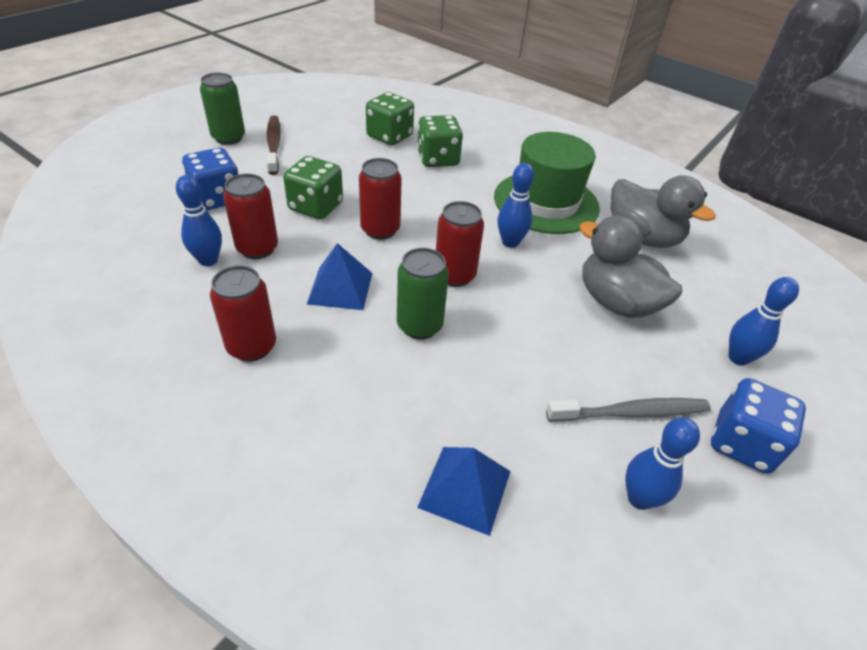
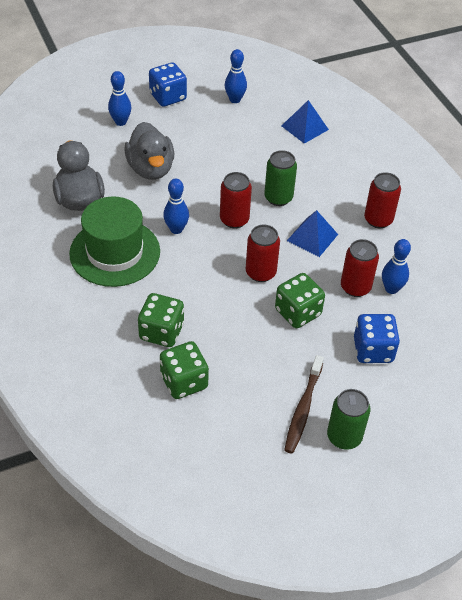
camera: 150 degrees left, 5 degrees up
grey toothbrush [546,398,711,422] -> none

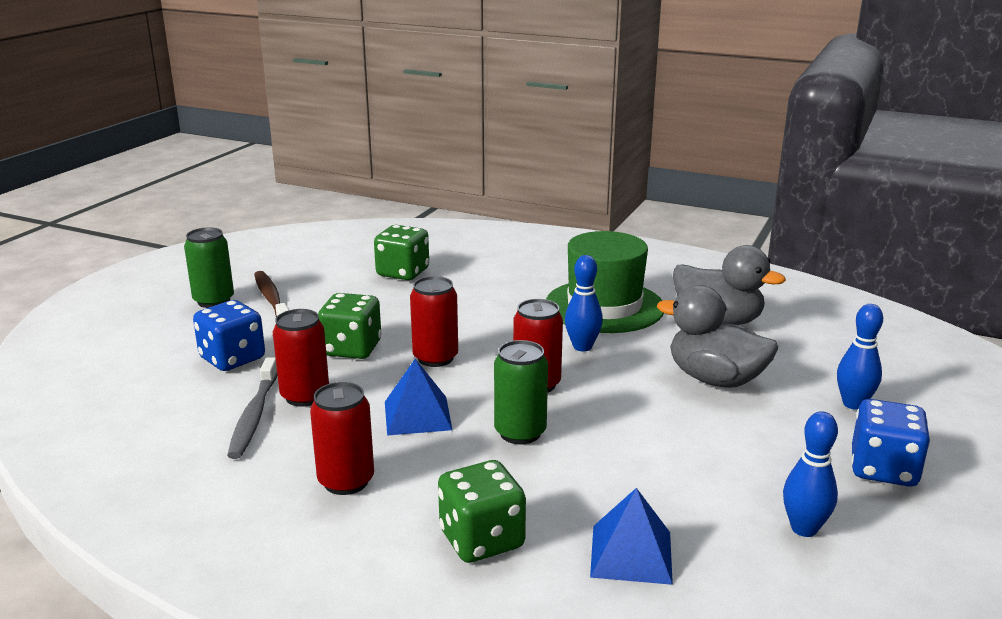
camera: 140 degrees right, 25 degrees down
green dice [138,293,184,347] -> green dice moved to [438,460,526,563]
blue bowling pin [382,239,411,294] -> grey toothbrush [227,357,277,459]

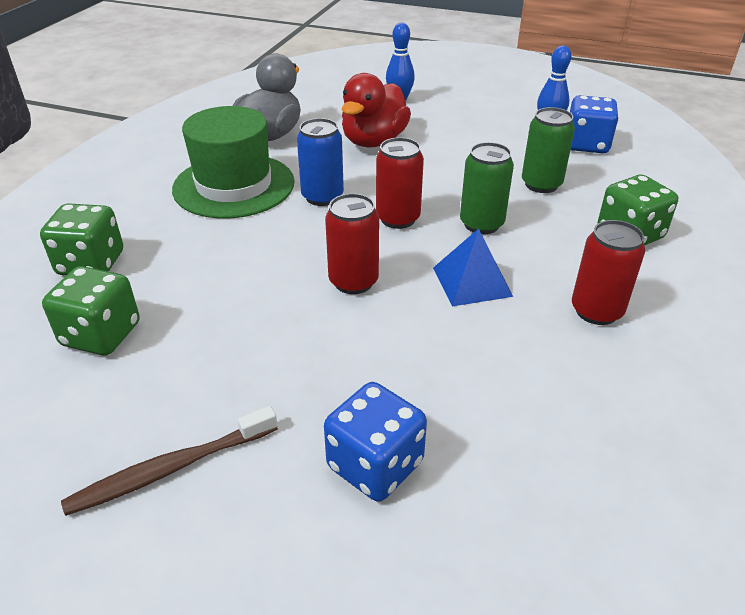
camera: 95 degrees left, 15 degrees up
green can [184,227,234,308] -> green can moved to [522,107,575,193]
grey toothbrush [227,357,277,459] -> none
red can [273,309,329,407] -> none
green dice [318,293,382,359] -> green dice moved to [40,203,123,275]
blue bowling pin [565,255,603,351] -> blue can [297,118,344,206]
blue pyramid [590,488,673,585] -> none
grey duck [657,285,778,388] -> red duck [342,73,411,148]
blue dice [851,399,930,487] -> blue dice moved to [570,95,619,153]

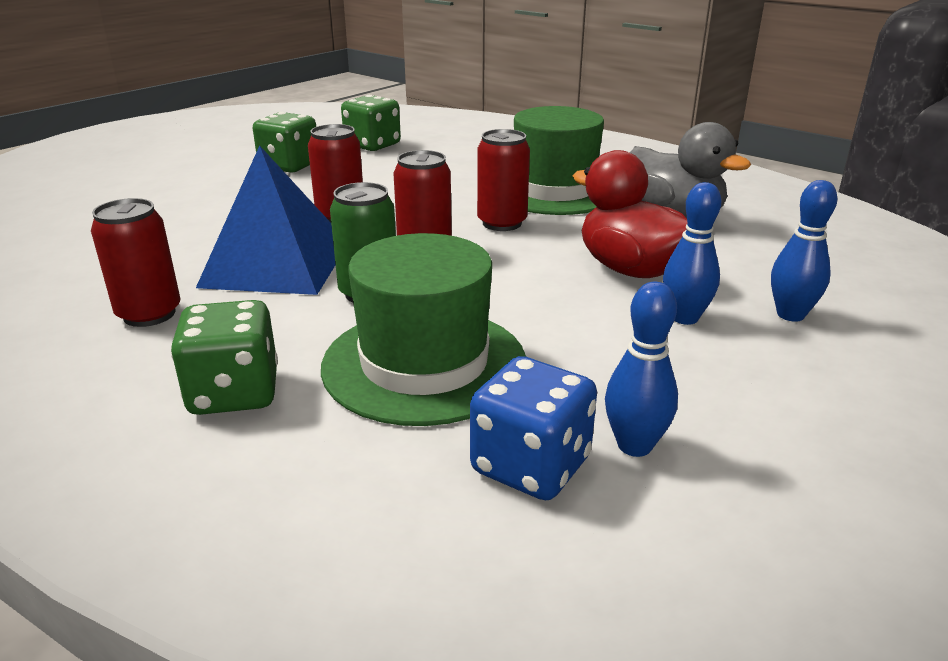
camera: 110 degrees right, 10 degrees down
green dice [40,203,123,275] -> green dice moved to [253,112,316,173]
brown toothbrush [61,406,278,516] -> none
blue can [297,118,344,206] -> red can [477,129,530,231]
blue dice [324,382,427,501] -> none
blue pyramid [433,228,513,306] -> blue pyramid [196,145,335,295], size x1.69
green can [522,107,575,193] -> green hat [321,233,526,426]
none -> blue bowling pin [663,182,721,325]

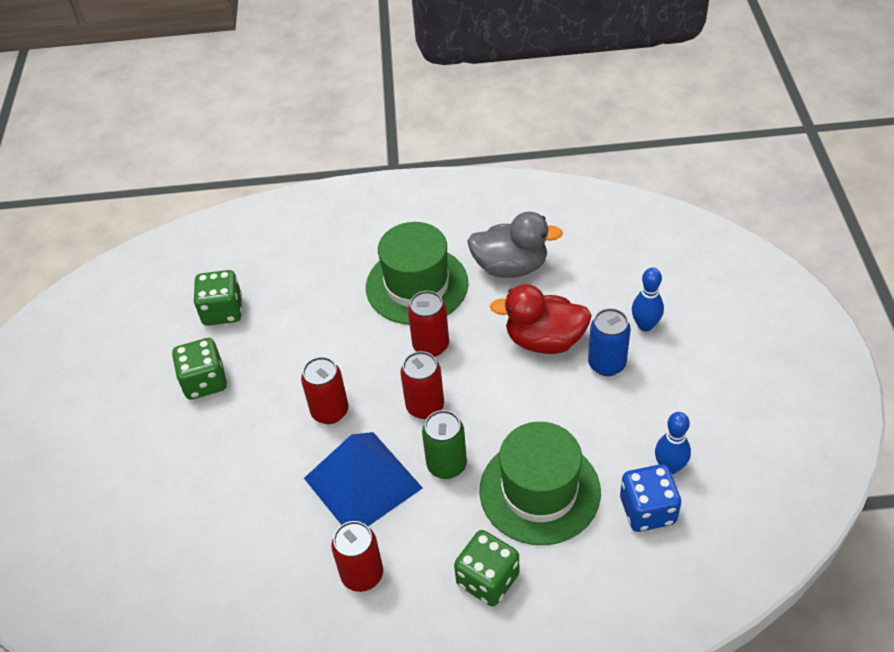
camera: 40 degrees left, 20 degrees up
blue bowling pin [663,182,721,325] -> blue can [588,308,631,376]

